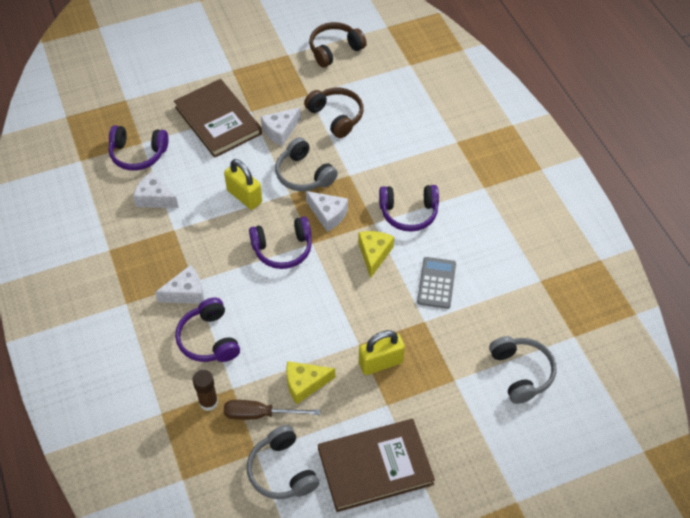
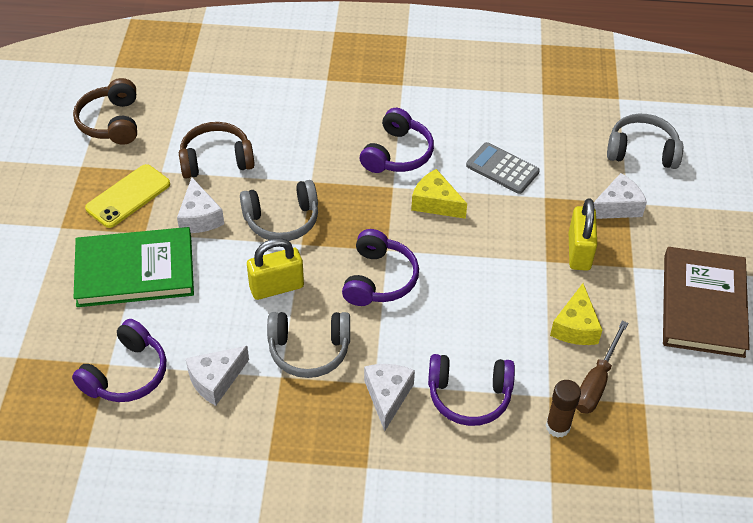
camera: 65 degrees left, 5 degrees down
brown book [174,79,262,158] -> green book [74,227,194,307]
grey headphones [247,425,319,499] -> grey headphones moved to [267,312,350,378]
white cheese [306,191,348,232] -> white cheese moved to [594,173,647,219]
none -> yellow phone [85,164,170,228]

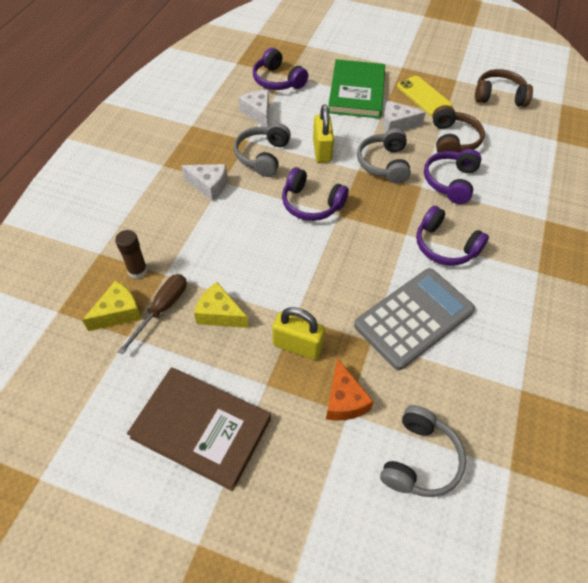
camera: 105 degrees right, 5 degrees up
yellow cheese [411,169,467,219] -> yellow cheese moved to [82,280,142,331]
purple headphones [428,354,515,426] -> purple headphones moved to [424,149,481,204]
grey calculator [466,142,540,194] -> grey calculator [354,268,475,370], size x1.74
brown screwdriver [576,321,628,414] -> brown screwdriver turned 75 degrees clockwise [117,274,187,355]
white cheese [594,173,647,219] -> orange cheese [326,358,374,421]

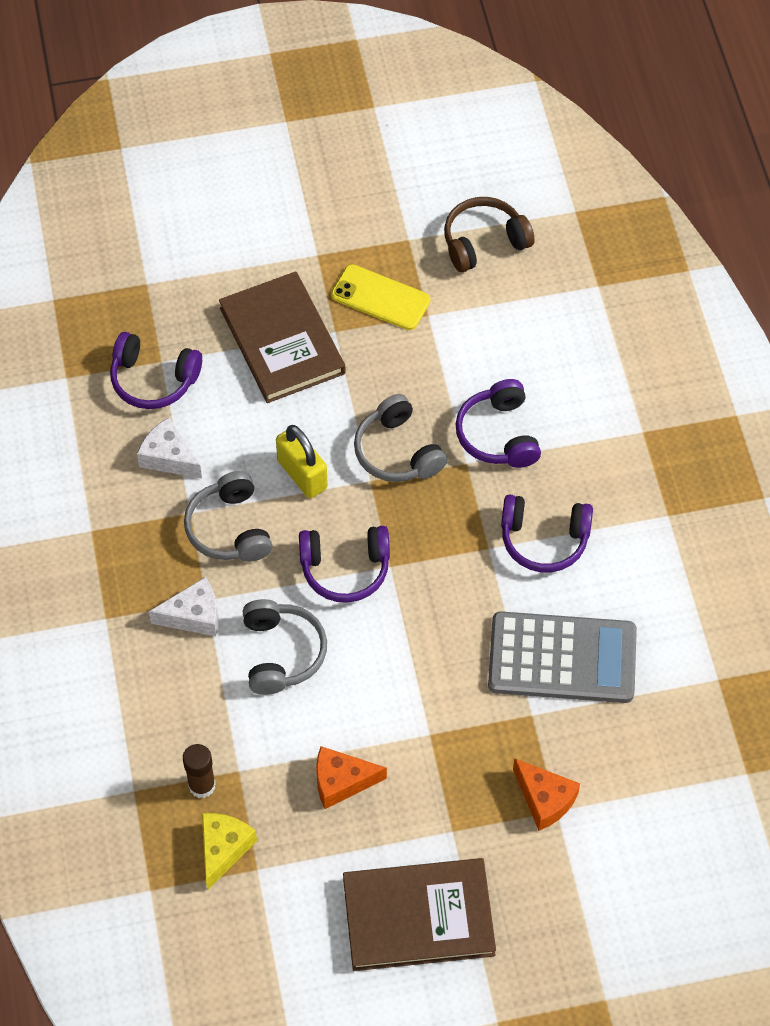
camera: 30 degrees left, 5 degrees up
brown screwdriver [117,274,187,355] -> none
yellow cheese [194,282,249,328] -> orange cheese [316,746,387,809]
yellow padlock [272,307,325,360] -> none
green book [328,59,385,119] -> brown book [219,271,346,403]
grey calculator [354,268,475,370] -> grey calculator turned 75 degrees clockwise [488,611,637,703]
grey headphones [380,405,466,497] -> grey headphones moved to [243,599,327,695]
white cheese [383,101,426,132] -> none
brown headphones [432,105,485,153] -> none

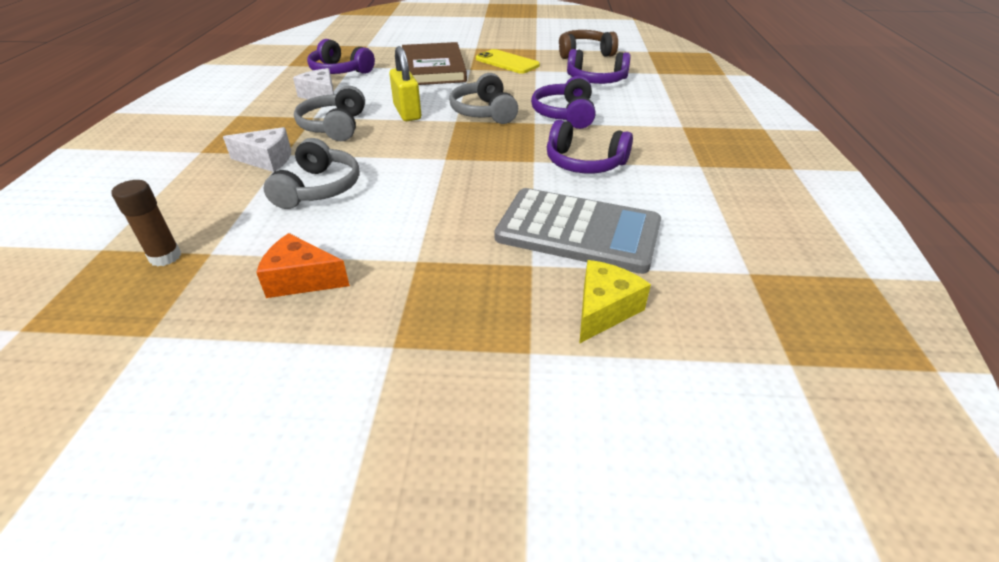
camera: 15 degrees right, 20 degrees down
yellow cheese [202,813,257,890] -> yellow cheese moved to [579,260,651,344]
purple headphones [299,526,390,603] -> purple headphones moved to [567,49,631,84]
brown book [343,858,496,971] -> none
orange cheese [513,758,580,831] -> none

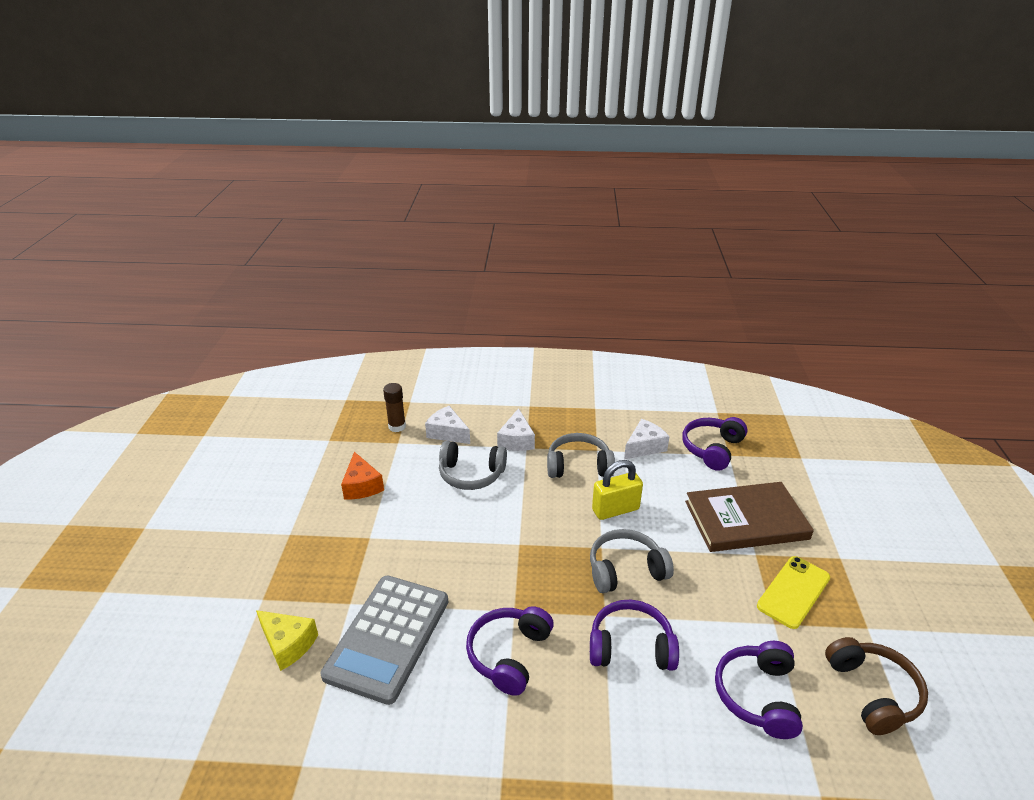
camera: 90 degrees right, 5 degrees down
orange cheese [256,233,350,298] -> orange cheese turned 150 degrees clockwise [341,452,384,499]
none -> white cheese [425,406,470,444]

